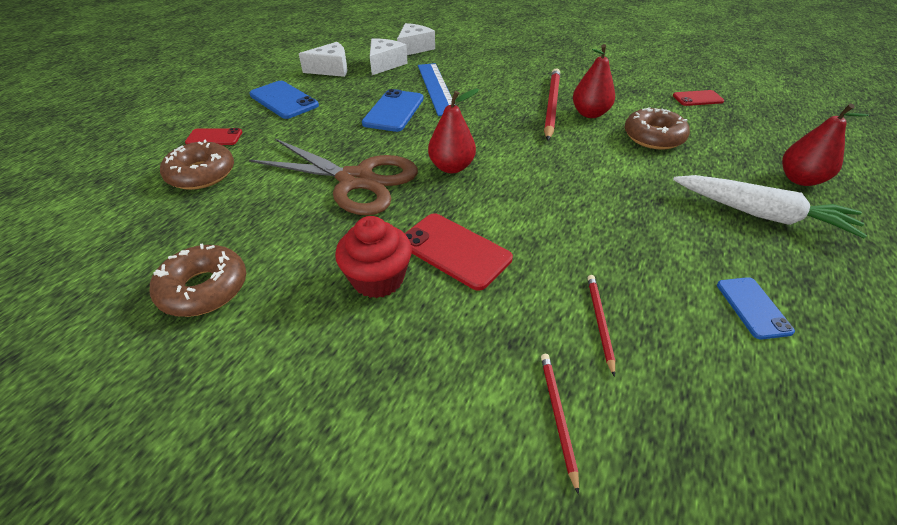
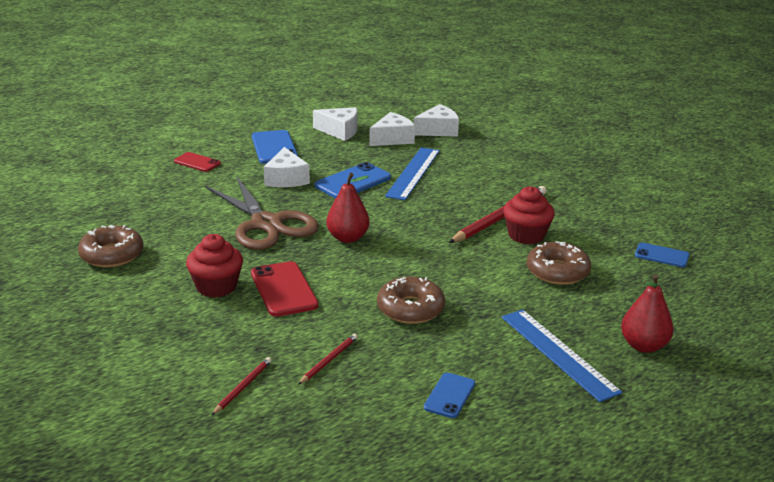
camera: 30 degrees right, 15 degrees down
brown donut [160,139,234,190] -> brown donut moved to [377,277,445,324]
red pear [573,44,615,118] -> red cupcake [503,186,555,244]
red phone [673,90,724,106] -> blue phone [635,243,690,267]
white carrot [673,175,867,238] -> blue ruler [502,310,622,402]
none -> white cheese [264,147,310,187]

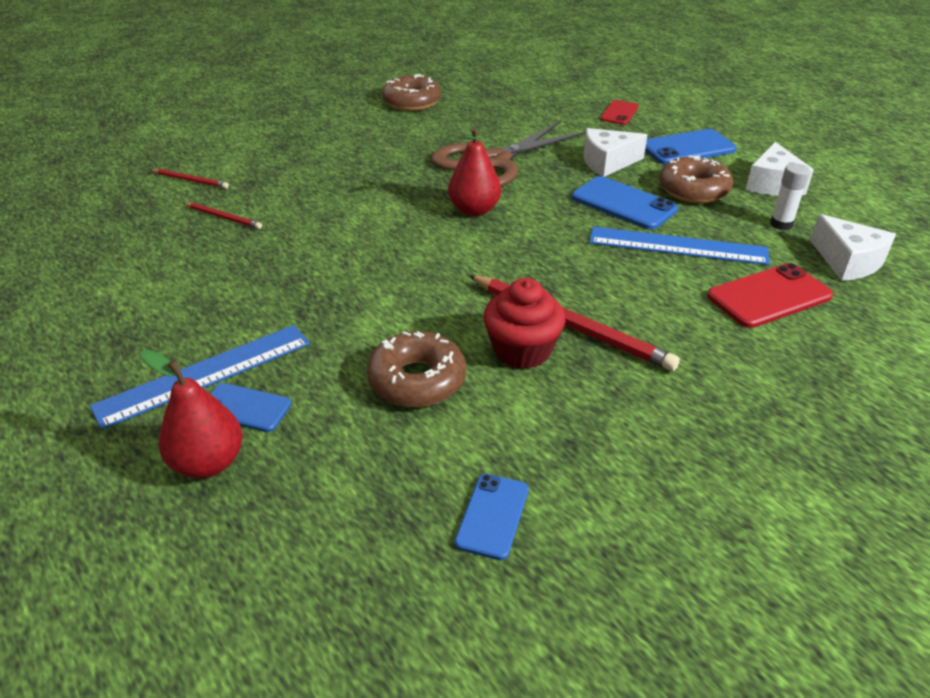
camera: 85 degrees right, 10 degrees up
red cupcake [186,234,243,298] -> none
red phone [251,261,318,317] -> red phone moved to [707,263,833,328]
white cheese [369,112,415,146] -> white glue stick [770,163,810,230]
brown donut [377,277,445,324] -> brown donut moved to [659,156,733,203]
blue phone [424,373,475,418] -> blue phone moved to [210,383,291,432]

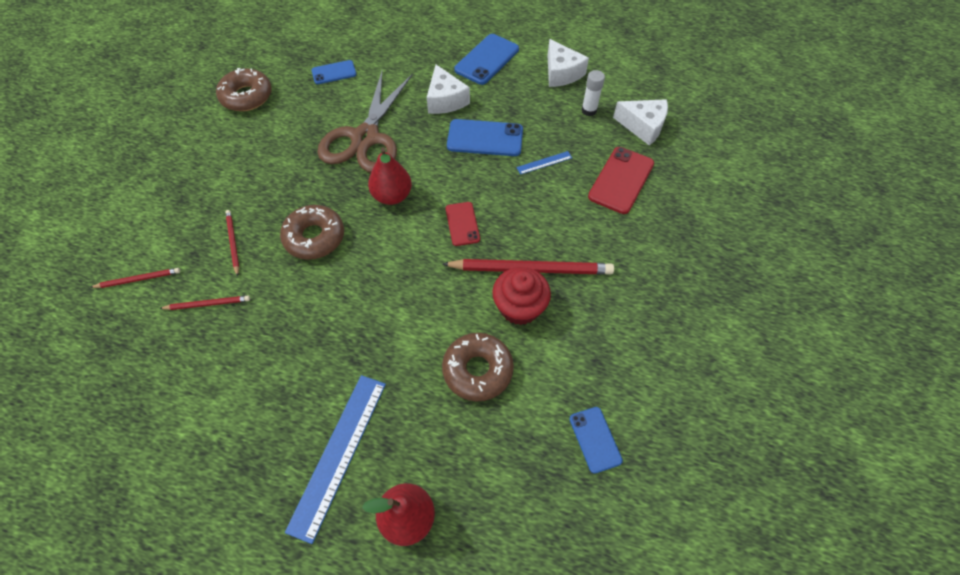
camera: 35 degrees left, 20 degrees up
blue phone [210,383,291,432] -> blue phone moved to [311,60,357,84]
white cheese [584,128,647,177] -> white cheese turned 60 degrees counterclockwise [427,65,470,114]
blue ruler [589,227,770,265] -> blue ruler [516,151,572,175], size x0.46
red phone [600,100,639,125] -> red phone moved to [446,202,480,246]
brown donut [659,156,733,203] -> brown donut moved to [280,205,344,260]
none -> red pencil [225,210,239,277]

